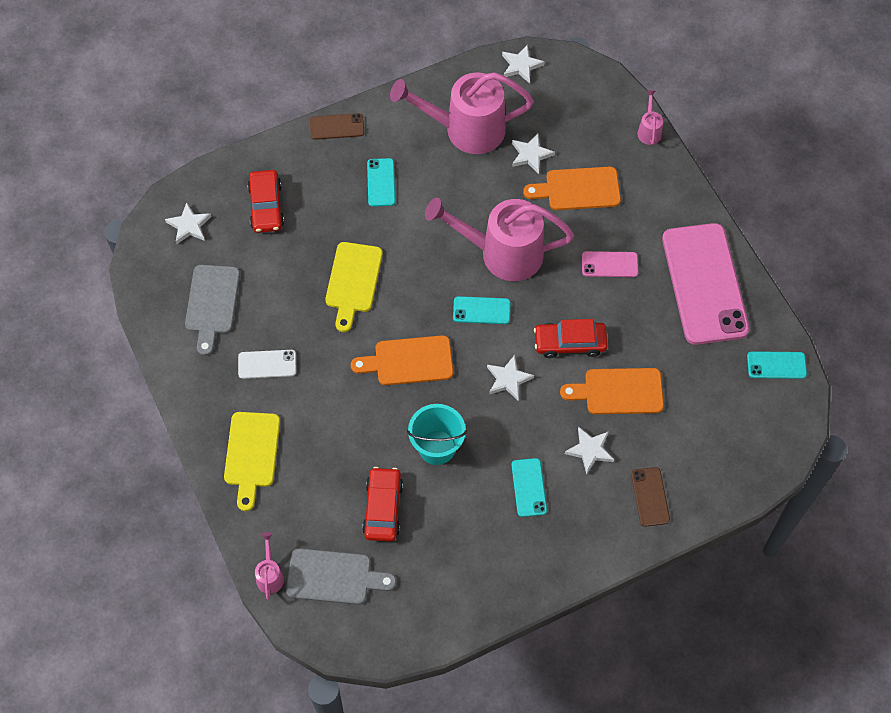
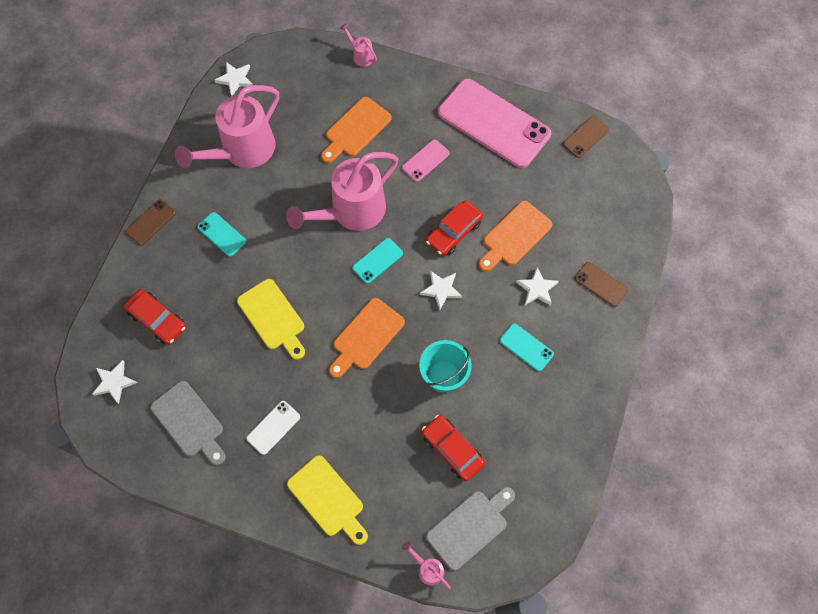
camera: 45 degrees left, 5 degrees up
white star [512,134,555,174] -> none
turquoise phone [747,351,807,379] -> brown phone [563,116,609,158]

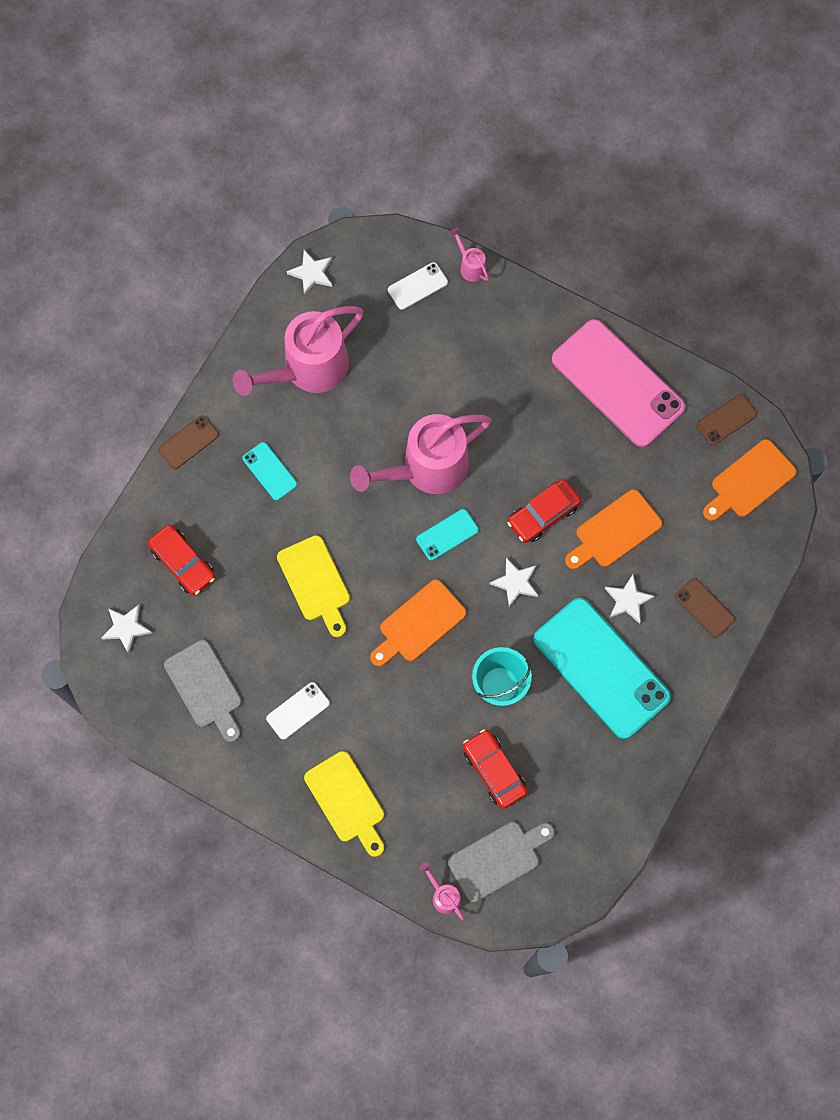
camera: 10 degrees right, 5 degrees up
orange cutting board [321,97,392,163] -> orange cutting board moved to [703,439,796,521]
pink phone [402,139,450,182] -> none
turquoise phone [500,324,554,371] -> turquoise phone [533,598,671,739], size x2.31
none -> white phone [388,262,448,310]

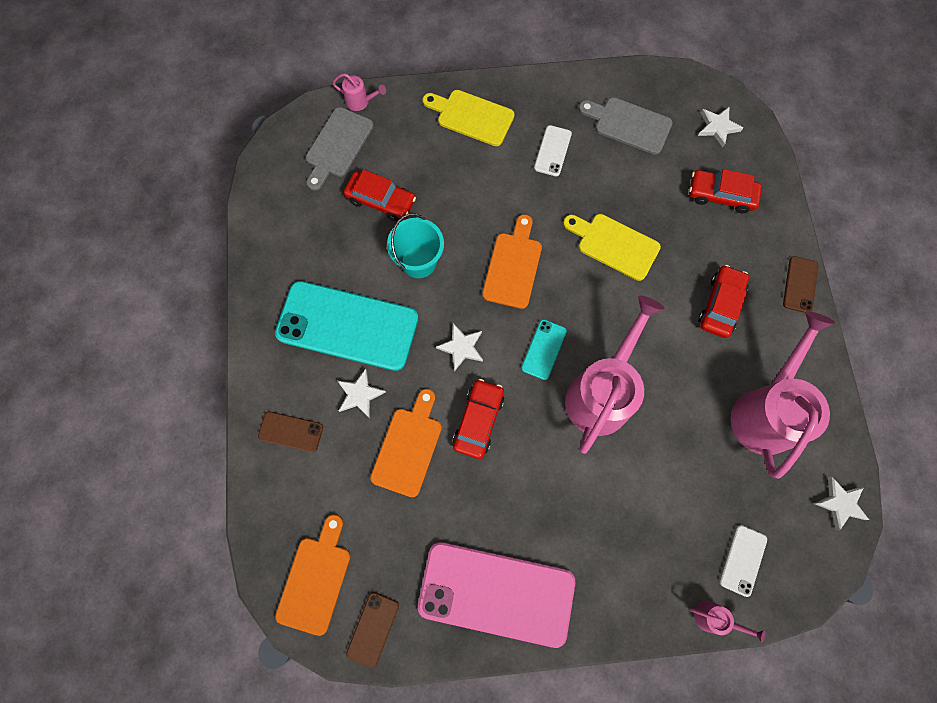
camera: 145 degrees right, 0 degrees up
turquoise phone [242,442,297,500] -> red car [698,265,749,338]

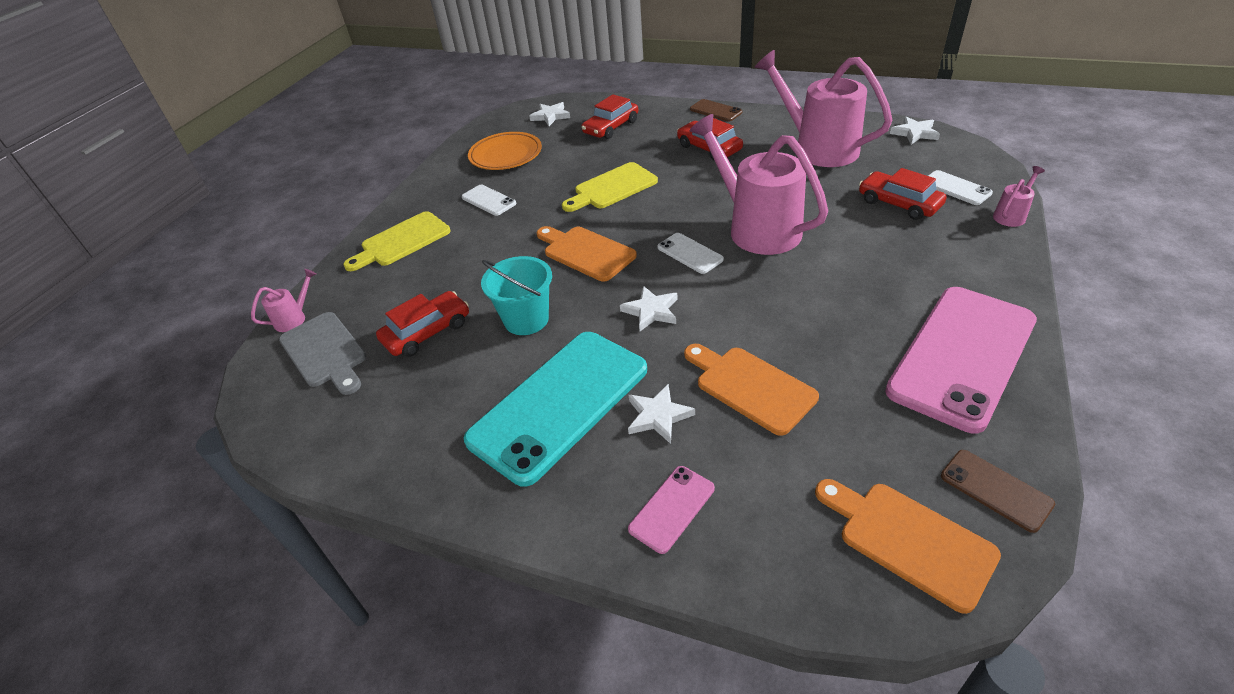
camera: 60 degrees left, 30 degrees down
brown phone [258,411,323,452] -> pink phone [628,466,715,554]
red car [453,379,504,459] -> red car moved to [859,168,947,220]
turquoise phone [521,319,567,380] -> white phone [657,233,724,274]
grey cutting board [579,97,673,155] -> orange plate [468,132,542,170]

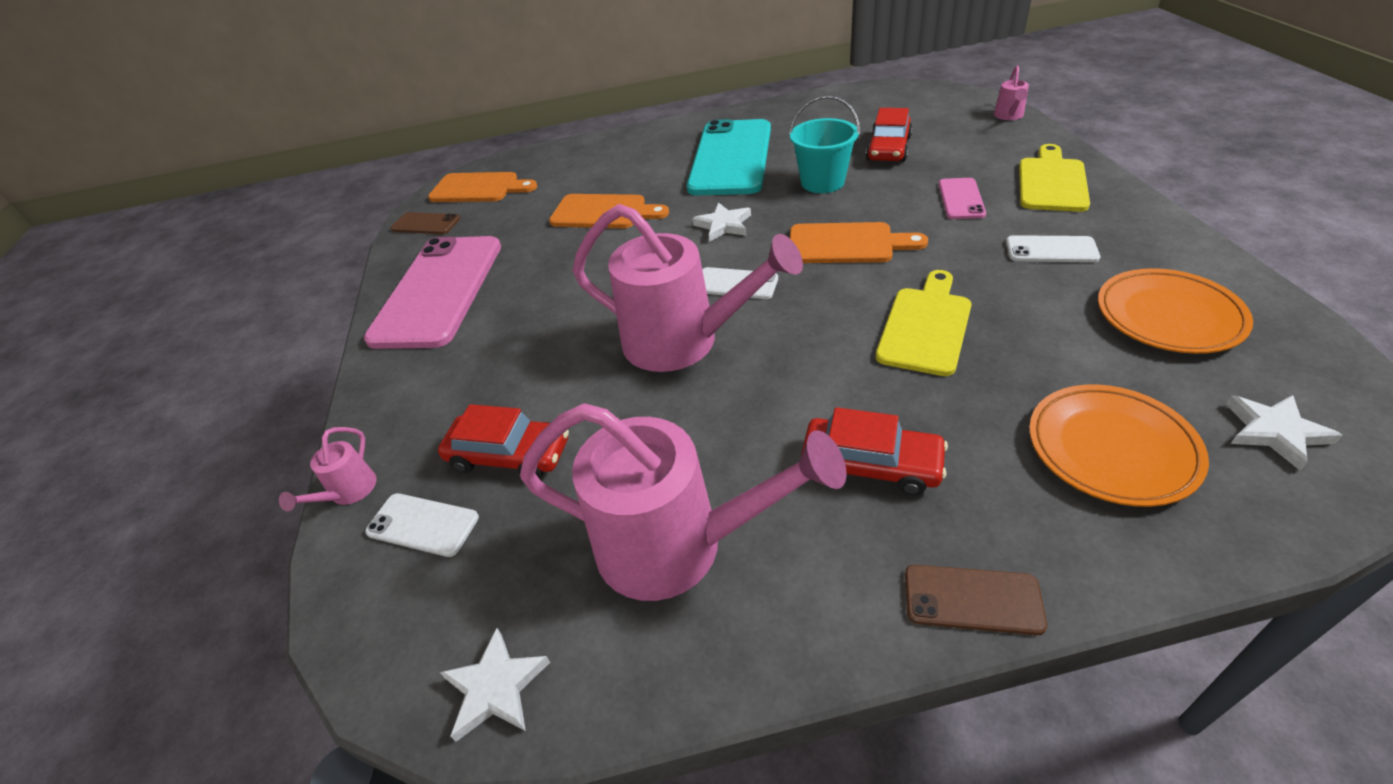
camera: 150 degrees right, 0 degrees up
grey cutting board [279,312,366,395] -> none
red car [581,94,638,139] -> orange plate [1029,384,1209,507]
white star [628,384,695,444] -> none
pink phone [628,466,715,554] -> pink phone moved to [939,178,986,219]

